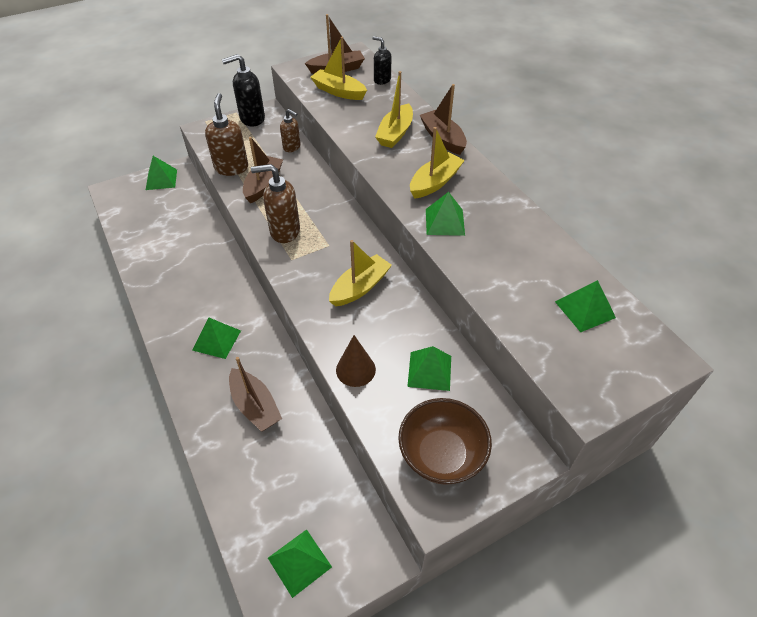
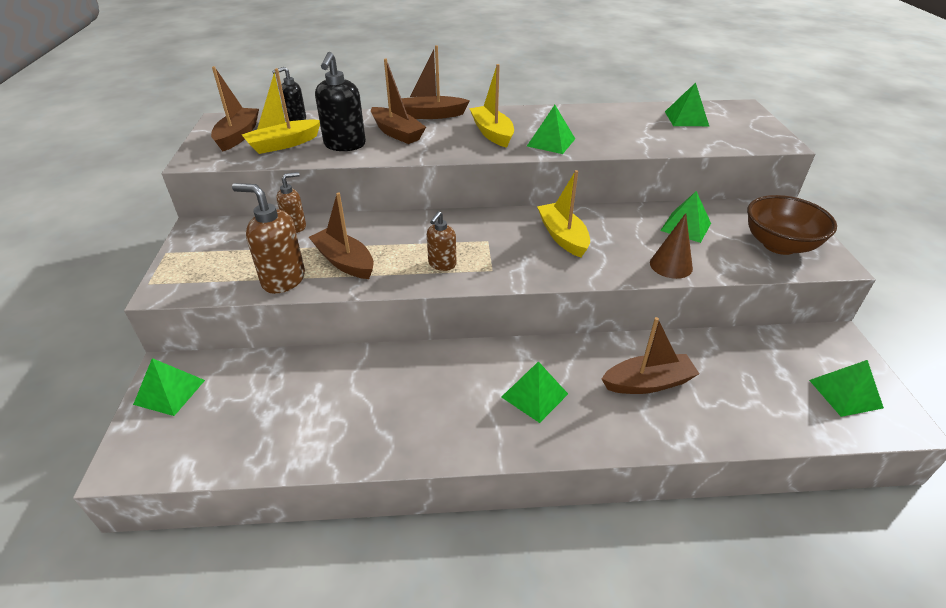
camera: 65 degrees left, 10 degrees down
black soap dispenser [222,54,265,126] -> black soap dispenser moved to [315,52,366,151]
brown soap dispenser [251,164,300,243] -> brown soap dispenser [427,211,457,271], size x0.61
yellow boat [375,71,413,148] -> brown boat [371,59,426,144]

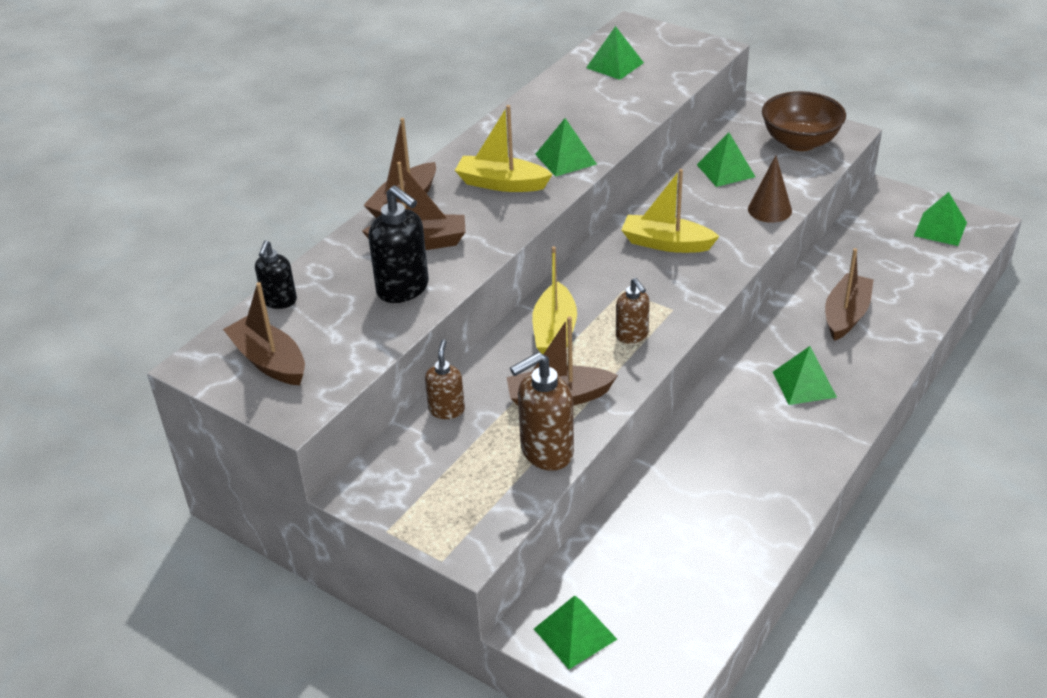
camera: 50 degrees left, 0 degrees up
yellow boat [242,68,320,154] -> yellow boat moved to [532,246,577,354]

